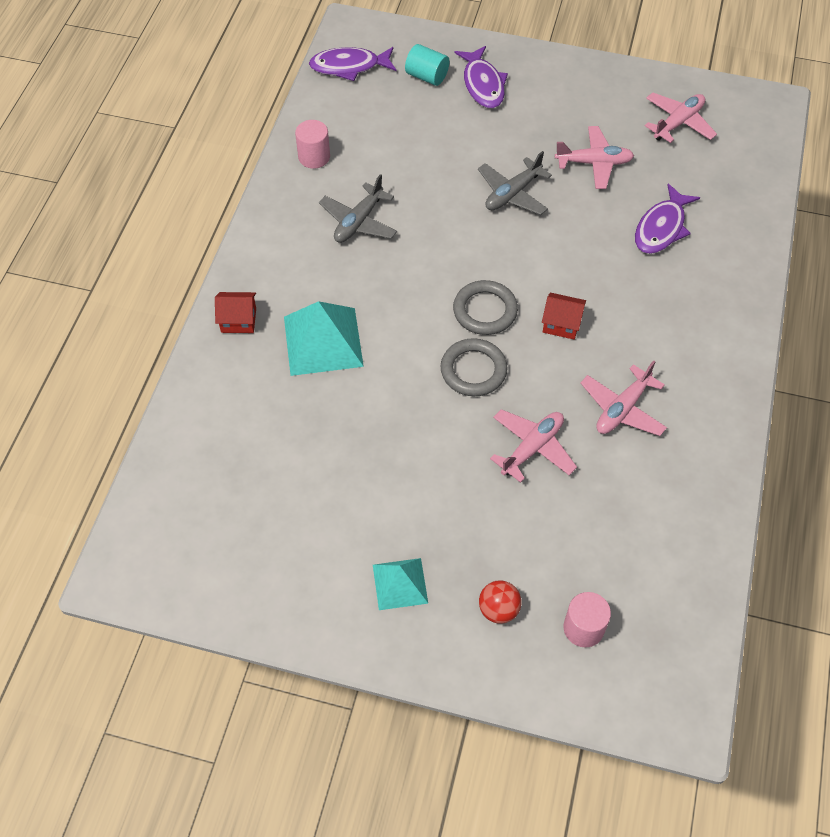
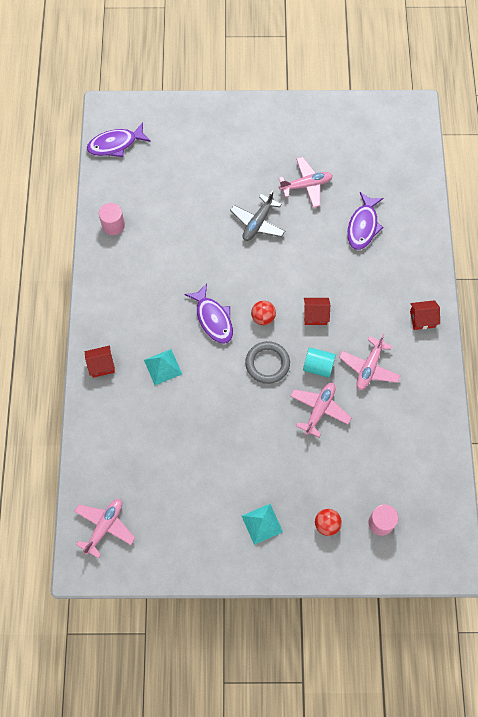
camera: 15 degrees left, 10 degrees up
turquoise pyramid [284,301,364,376] -> turquoise pyramid [144,349,182,385], size x0.60
grey plane [319,174,397,243] -> none
turquoise cylinder [405,44,449,86] -> turquoise cylinder moved to [303,347,336,378]
grey ring [453,280,518,335] -> red ball [251,301,276,325]
purple fish [455,46,508,108] -> purple fish moved to [184,284,233,344]
pink plane [645,92,717,143] -> pink plane moved to [74,499,135,559]
none -> red house [410,300,440,330]

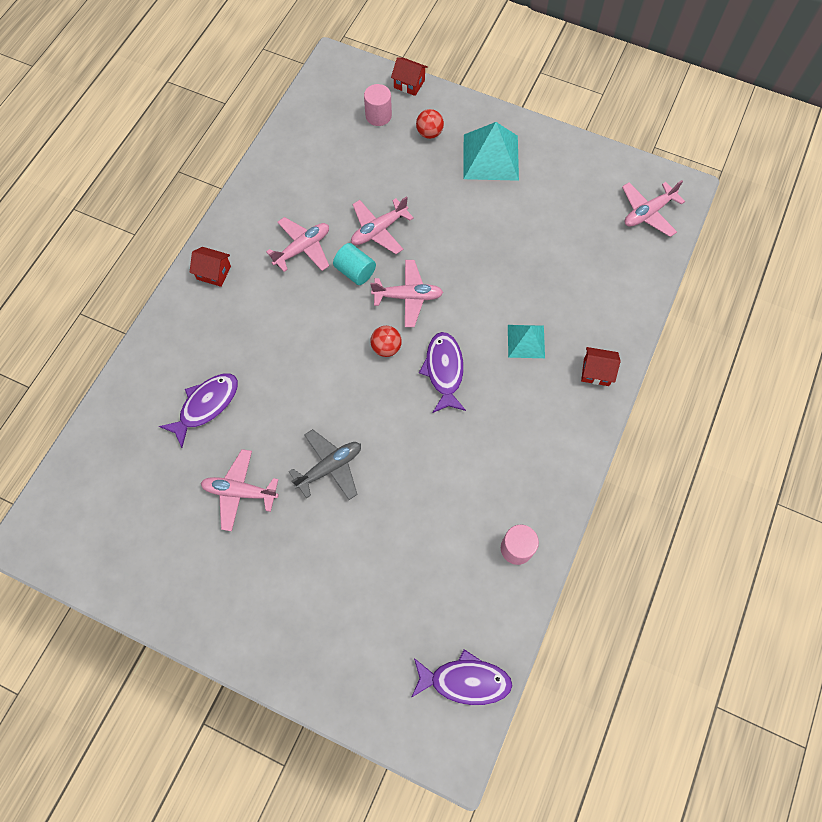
camera: 155 degrees left, 0 degrees up
turquoise pyramid [242,504,283,545] -> turquoise pyramid [463,122,519,181], size x1.66
grey ring [245,341,290,384] -> pink plane [370,260,443,327]
red house [304,298,330,325] -> red house moved to [391,57,428,96]

